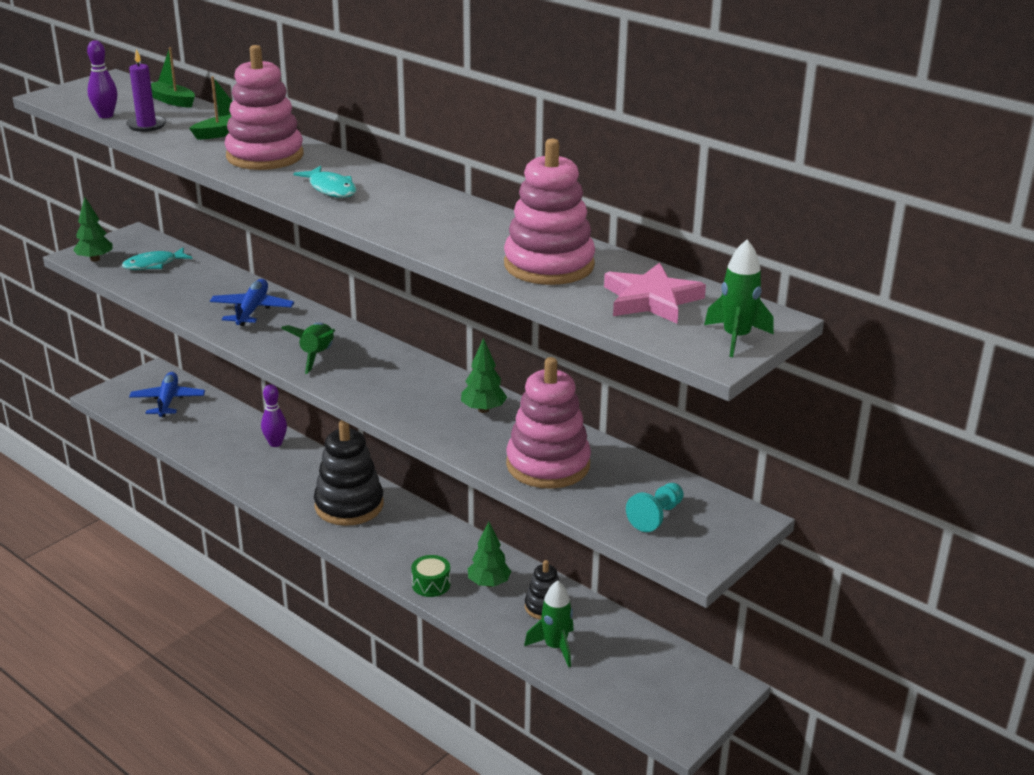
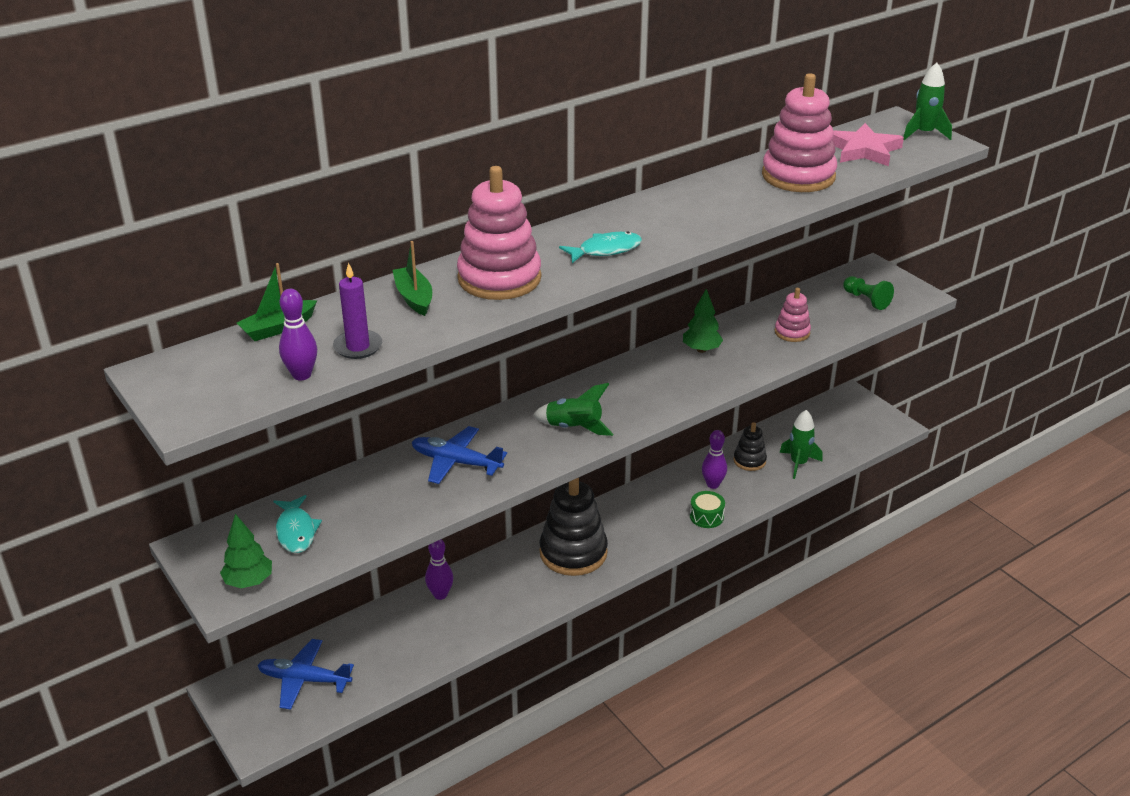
camera: 75 degrees left, 5 degrees up
green tree [468,522,511,587] -> purple bowling pin [702,430,727,489]
pink stacking toy [506,357,591,489] -> pink stacking toy [775,288,811,342], size x0.53
turquoise pawn [626,483,684,532] -> green pawn [843,276,894,310]

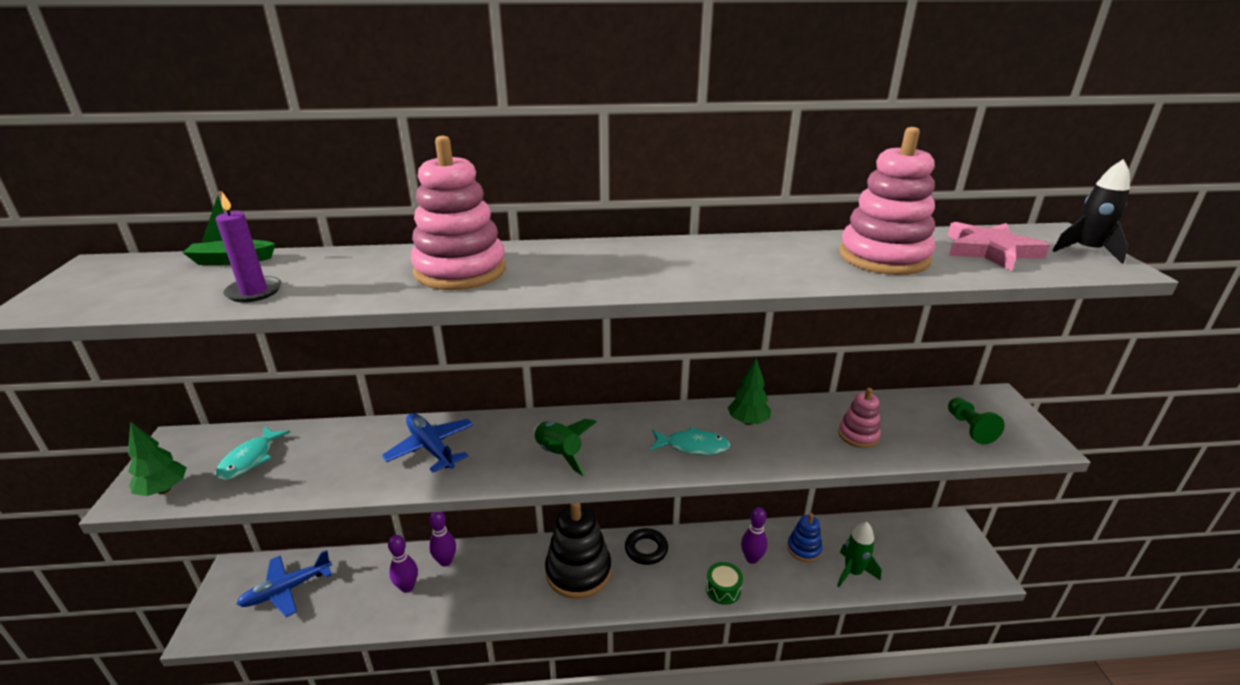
camera: 30 degrees right, 5 degrees down
blue plane [257,639,354,710] -> blue plane turned 75 degrees counterclockwise [237,550,332,617]
purple bowling pin [279,289,317,380] -> purple bowling pin moved to [388,535,418,593]
green boat [393,241,432,316] -> none
turquoise fish [559,231,642,263] -> turquoise fish moved to [650,427,730,455]
black stacking toy [733,422,767,471] -> blue stacking toy [787,513,822,562]
green rocket [904,63,952,140] -> black rocket [1053,159,1130,264]
none -> black ring [625,528,668,565]

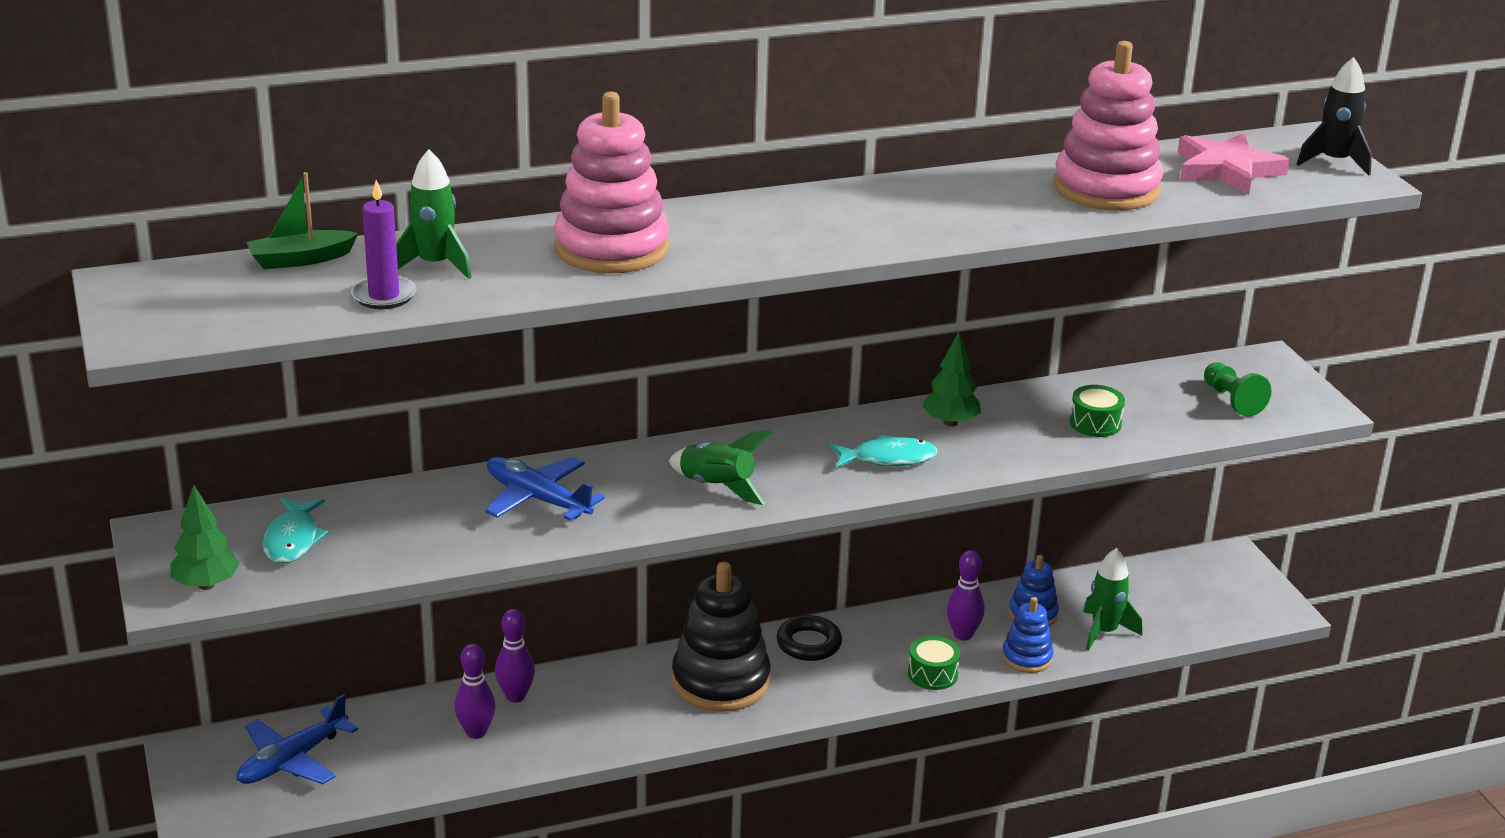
camera: 15 degrees left, 0 degrees up
pink stacking toy [838,388,881,448] -> green drum [1070,385,1125,437]
none -> green rocket [396,149,471,279]
none -> blue stacking toy [1002,597,1053,673]

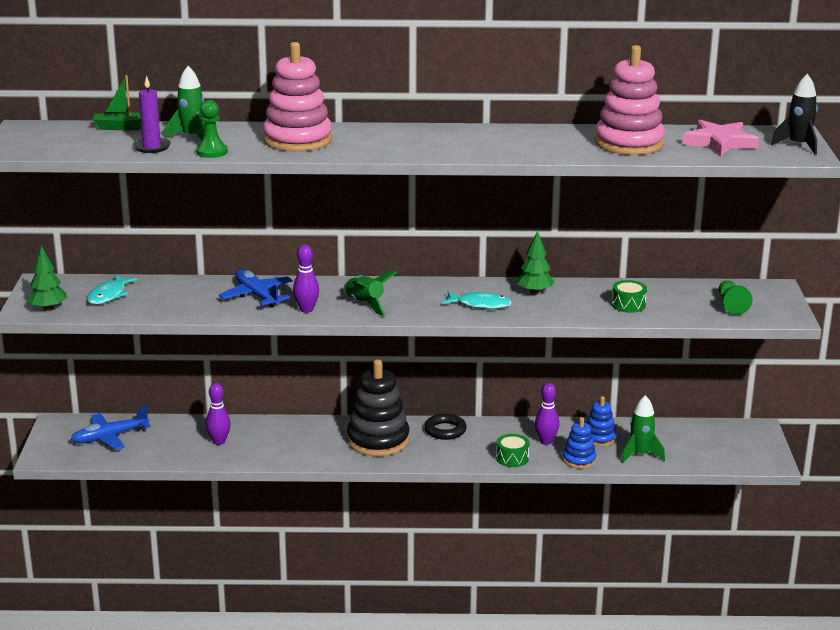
camera: 20 degrees right, 5 degrees down
purple bowling pin [495,609,535,703] -> purple bowling pin moved to [293,245,319,313]
none -> green pawn [196,100,228,158]

